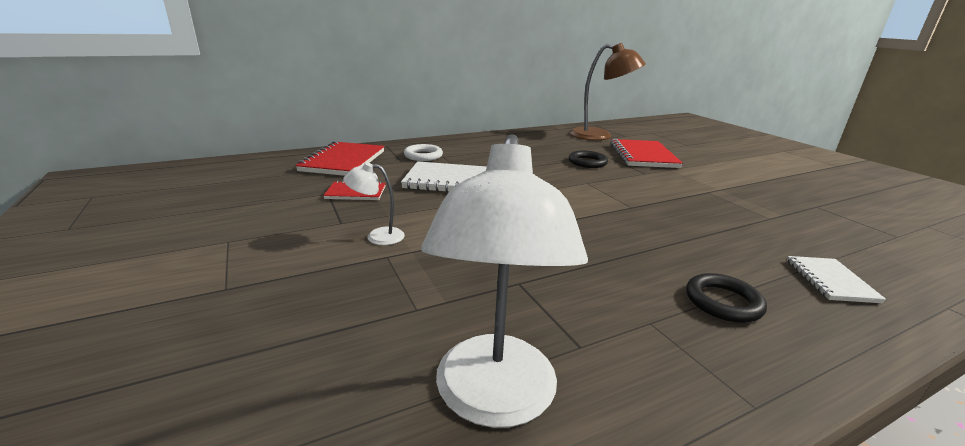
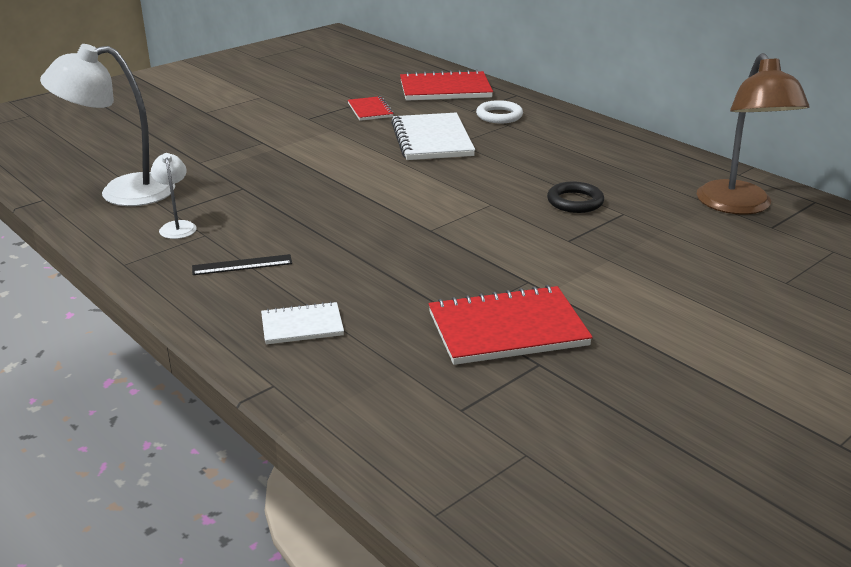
camera: 75 degrees right, 5 degrees up
white lamp [343,162,405,245] -> white lamp moved to [151,153,197,239]
red notebook [610,139,683,168] -> red notebook moved to [428,285,593,365]
black ring [686,273,767,323] -> black ruler [192,254,292,275]

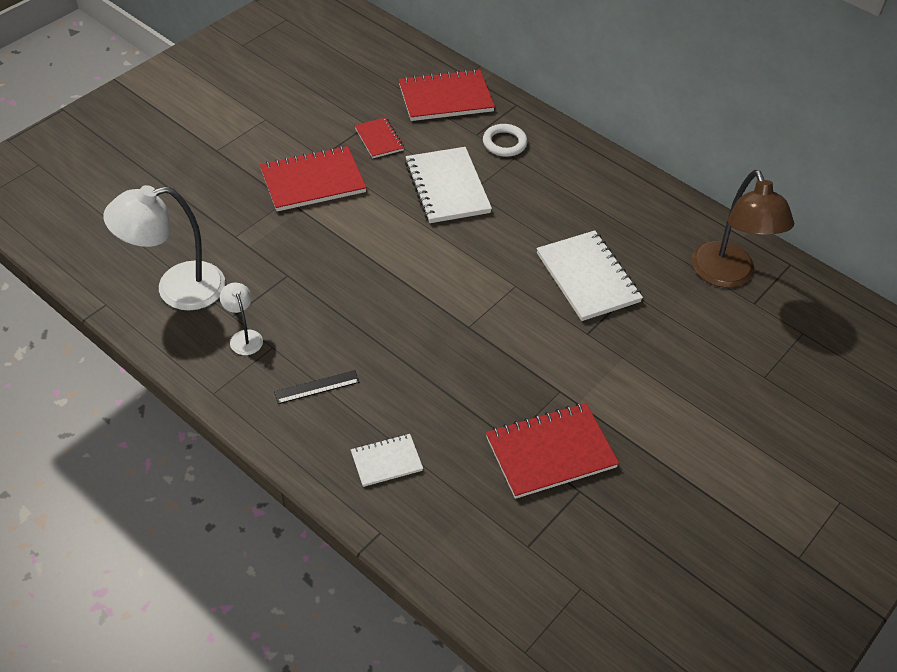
camera: 10 degrees left, 20 degrees up
black ring [547,182,604,213] -> white notebook [537,230,643,321]
none -> red notebook [260,146,367,211]

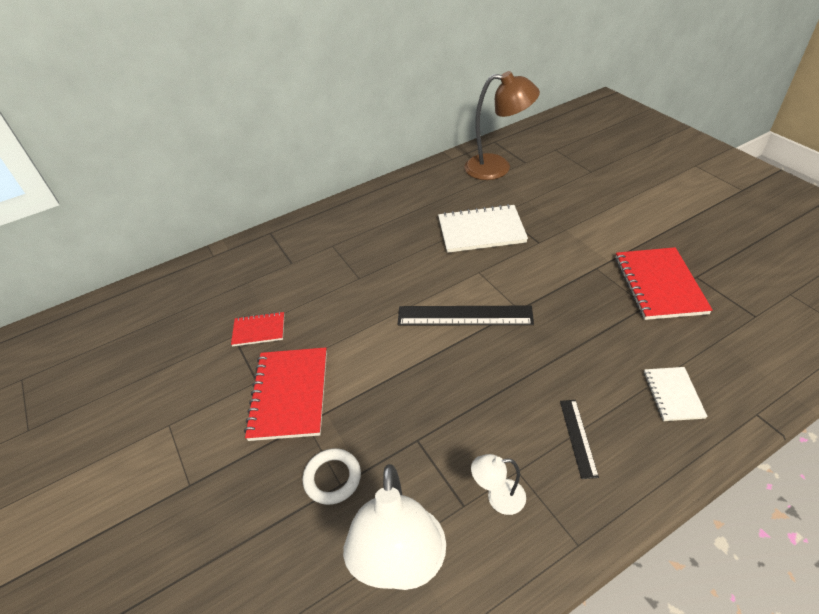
camera: 65 degrees left, 5 degrees down
red notebook [399,69,495,121] -> none
white notebook [405,147,492,223] -> none
white ring [483,124,528,157] -> white ring moved to [303,448,361,505]
none -> black ruler [398,306,534,325]

